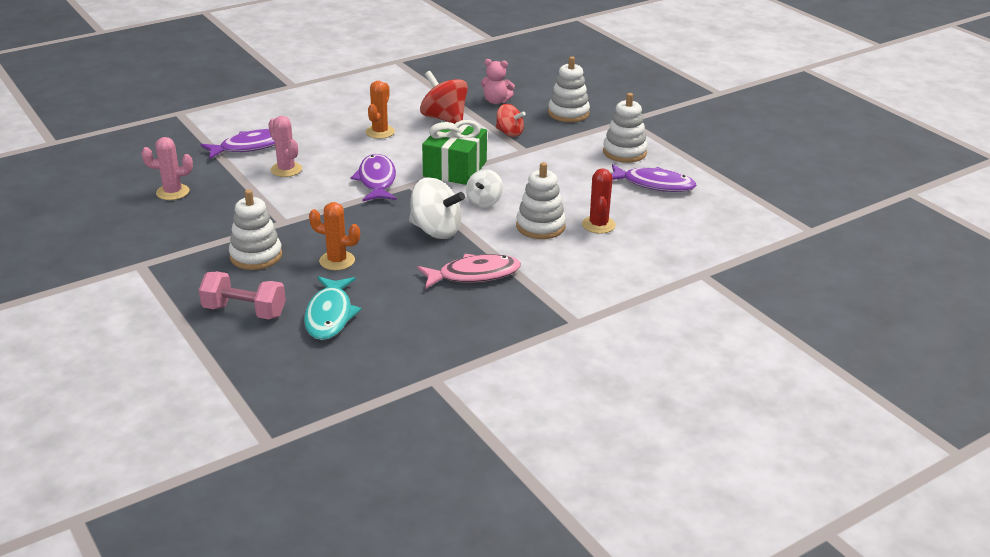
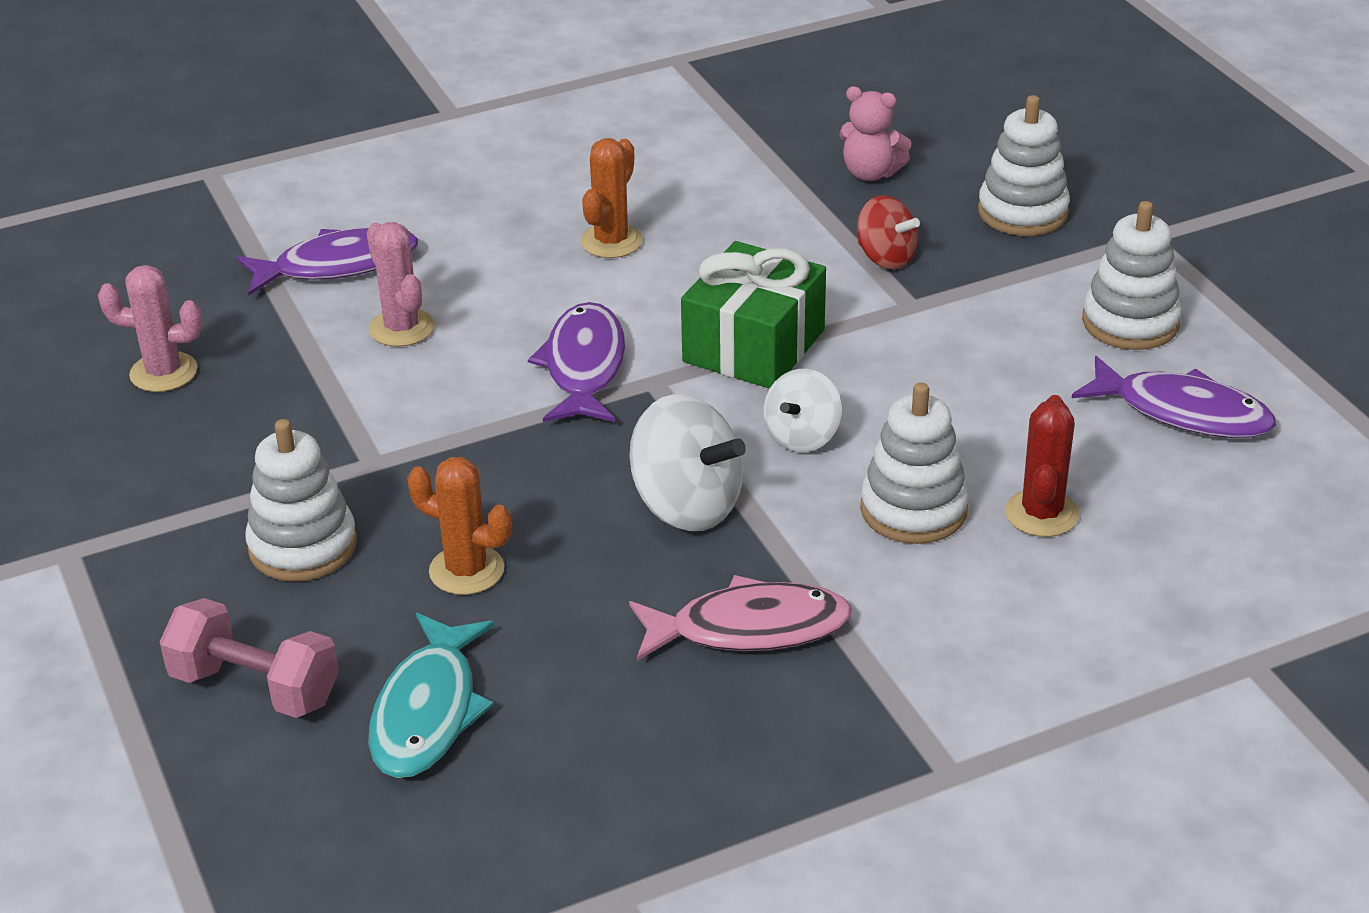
camera: 10 degrees right, 5 degrees up
red spinning top [420,71,468,124] -> none

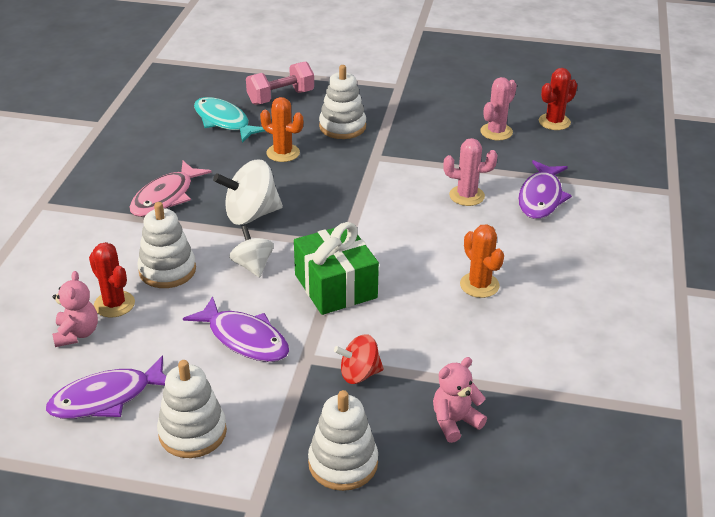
camera: 125 degrees right, 0 degrees up
orange cactus [407,457,512,595] -> orange cactus turned 60 degrees clockwise [260,97,303,162]
purple fish [528,302,625,422] -> purple fish moved to [183,296,289,362]
none -> pink teddy bear [52,271,98,347]
none -> red cactus [539,68,577,130]

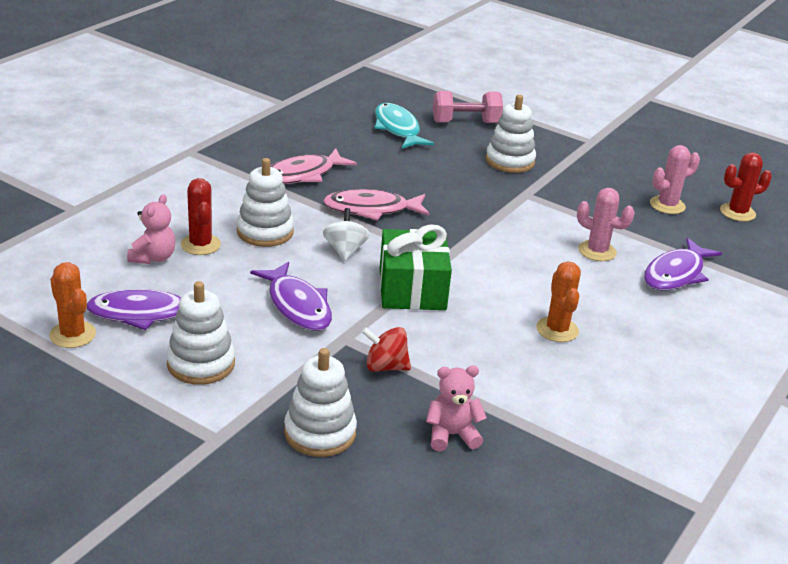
camera: 20 degrees right, 5 degrees down
white spinning top [213,160,283,225] -> pink fish [323,189,429,221]
orange cactus [260,97,303,162] -> orange cactus moved to [49,262,96,348]

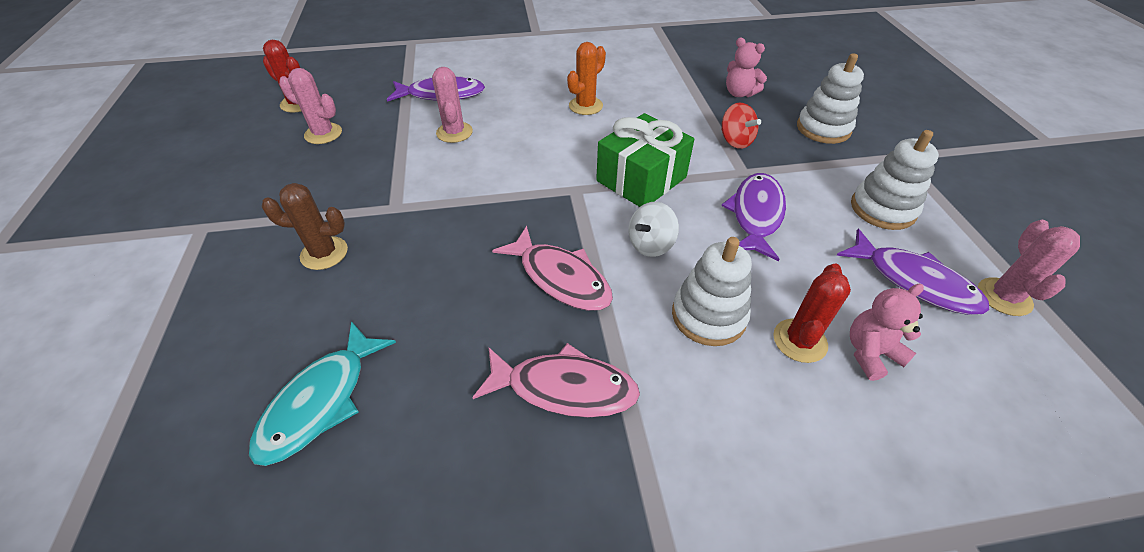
camera: 130 degrees left, 15 degrees up
orange cactus [49,262,96,348] -> pink cactus [978,220,1080,316]
pink dumbbell [433,91,503,123] -> none
white stacking toy [486,95,536,173] -> brown cactus [261,183,348,270]

